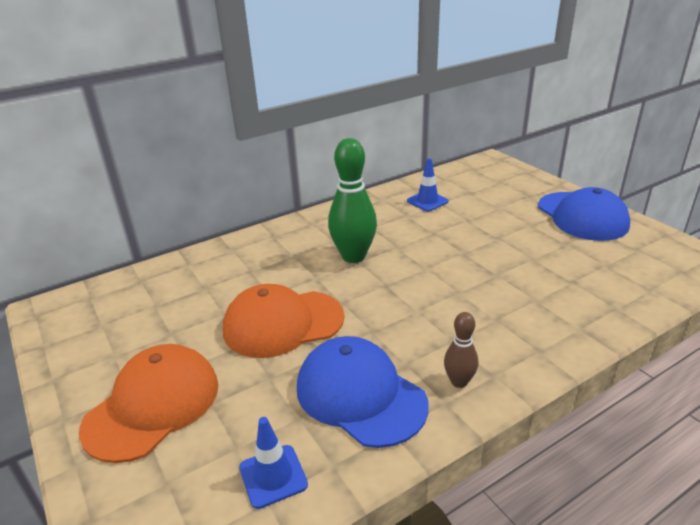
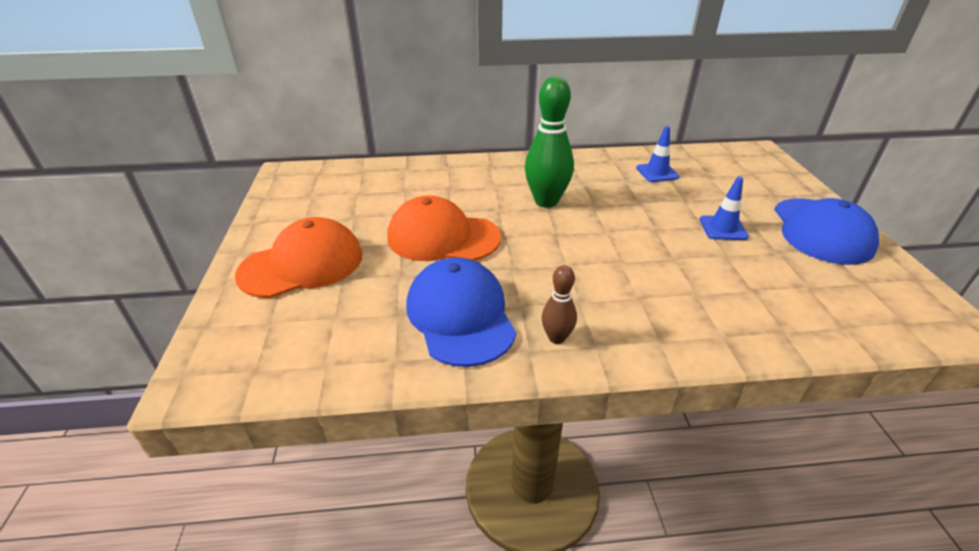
camera: 25 degrees right, 5 degrees up
blue traffic cone [239,417,308,509] -> blue traffic cone moved to [699,177,749,240]

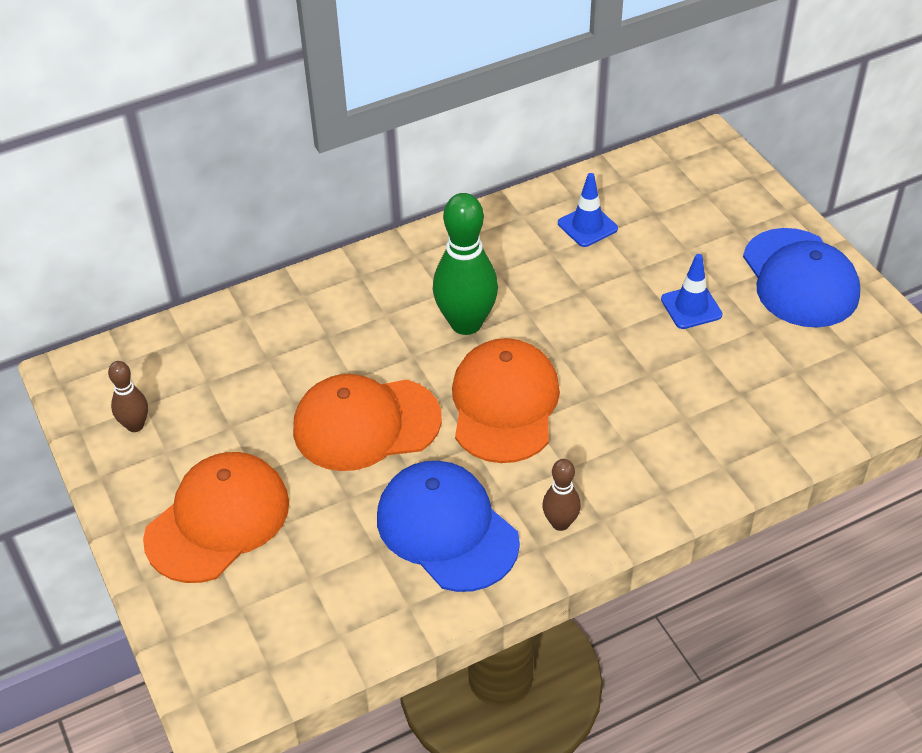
camera: 20 degrees left, 10 degrees up
none -> brown bowling pin [108,361,148,432]
none -> orange cap [452,338,560,463]

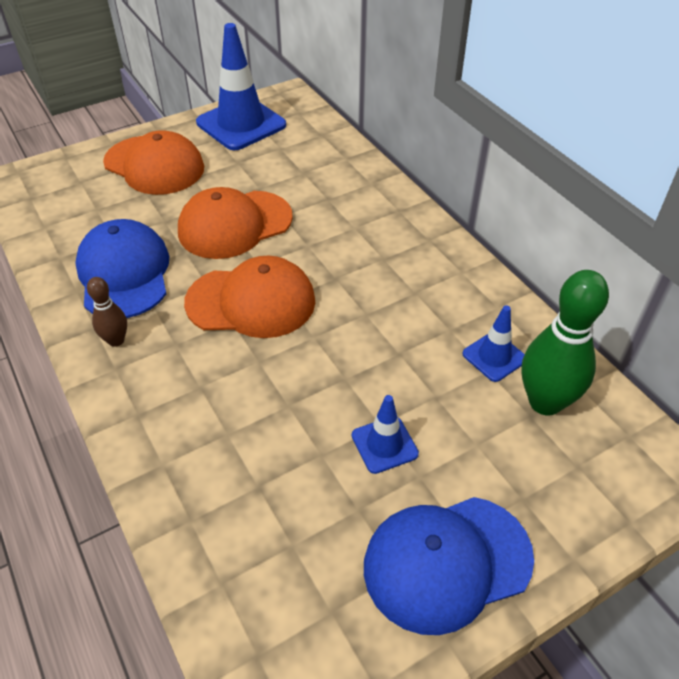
camera: 85 degrees right, 0 degrees up
brown bowling pin [108,361,148,432] -> blue traffic cone [196,23,286,150]
orange cap [293,374,442,471] -> orange cap turned 105 degrees counterclockwise [178,187,293,259]
blue cap [377,461,520,592] -> blue cap turned 60 degrees counterclockwise [75,219,169,318]
green bowling pin [433,193,498,335] -> green bowling pin moved to [521,270,609,416]

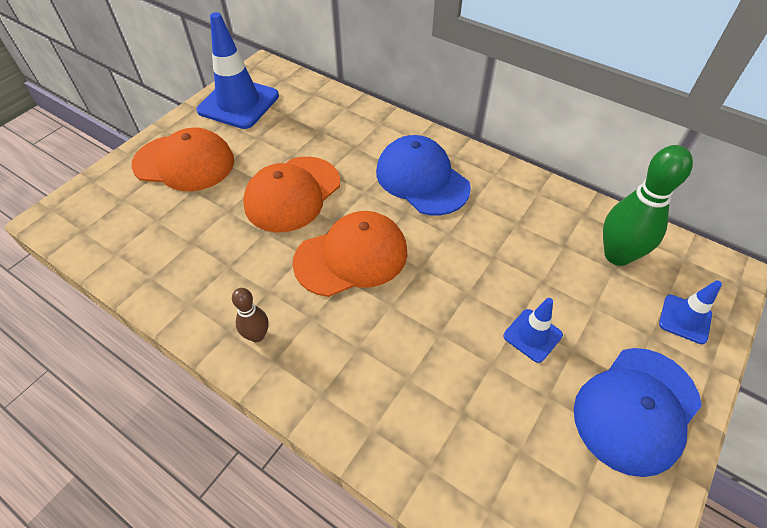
camera: 25 degrees left, 5 degrees up
blue cap [75,219,169,318] -> blue cap moved to [376,135,471,215]
blue traffic cone [462,305,525,382] -> blue traffic cone moved to [659,280,722,344]

